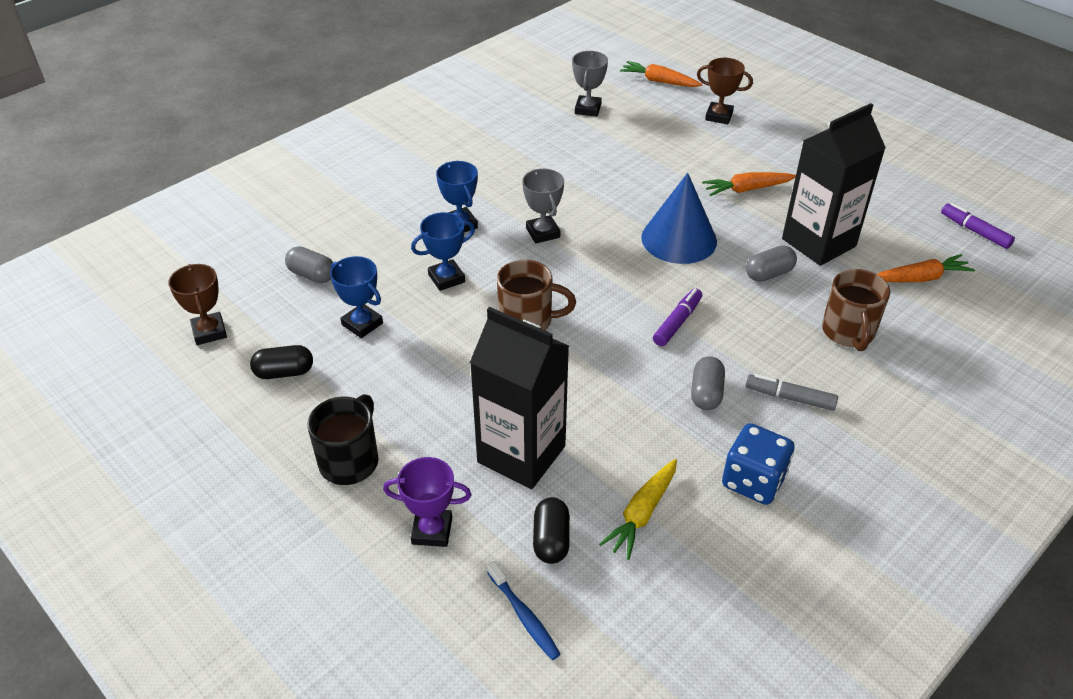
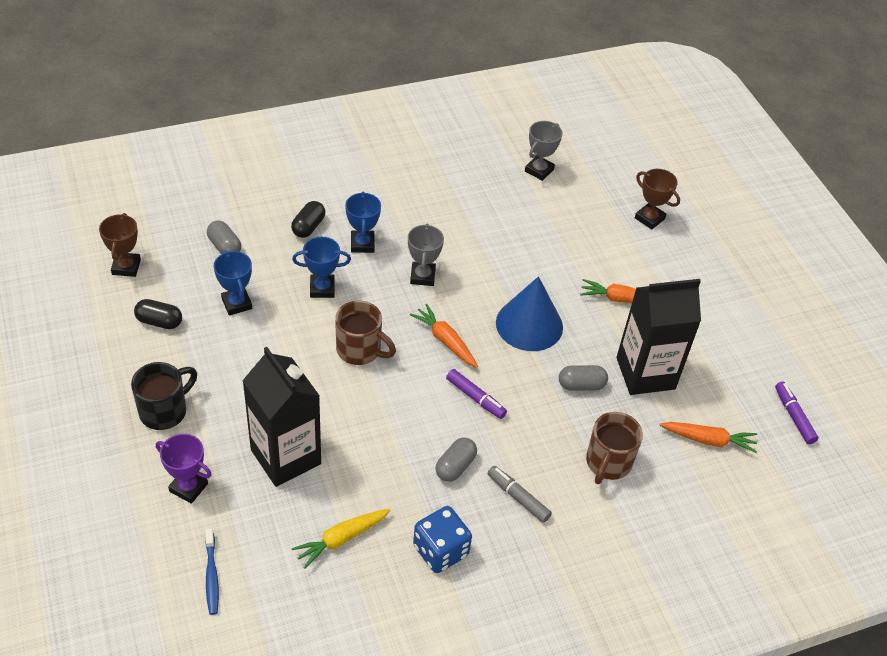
camera: 20 degrees right, 5 degrees up
black capsule [533,497,570,564] -> black capsule moved to [291,201,325,238]
orange carrot [620,61,703,87] -> orange carrot moved to [410,304,478,368]
purple marker [653,288,702,346] -> purple marker turned 75 degrees clockwise [446,369,507,419]

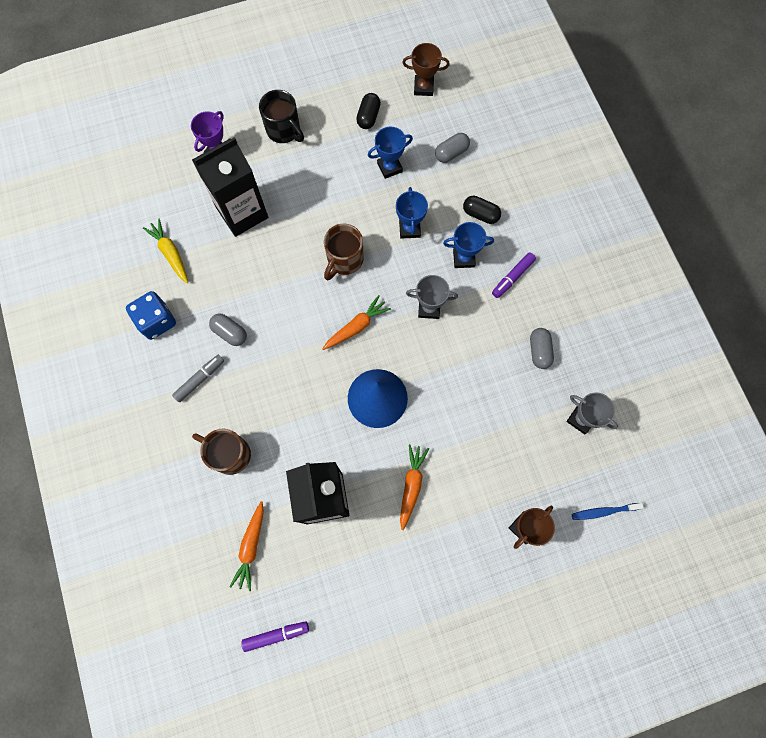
camera: 95 degrees right, 25 degrees up
blue toothbrush [205,528,219,615] -> blue toothbrush moved to [572,503,644,520]
purple marker [446,369,507,419] -> purple marker moved to [492,252,536,298]
grey capsule [559,365,608,391] -> grey capsule moved to [530,328,554,369]

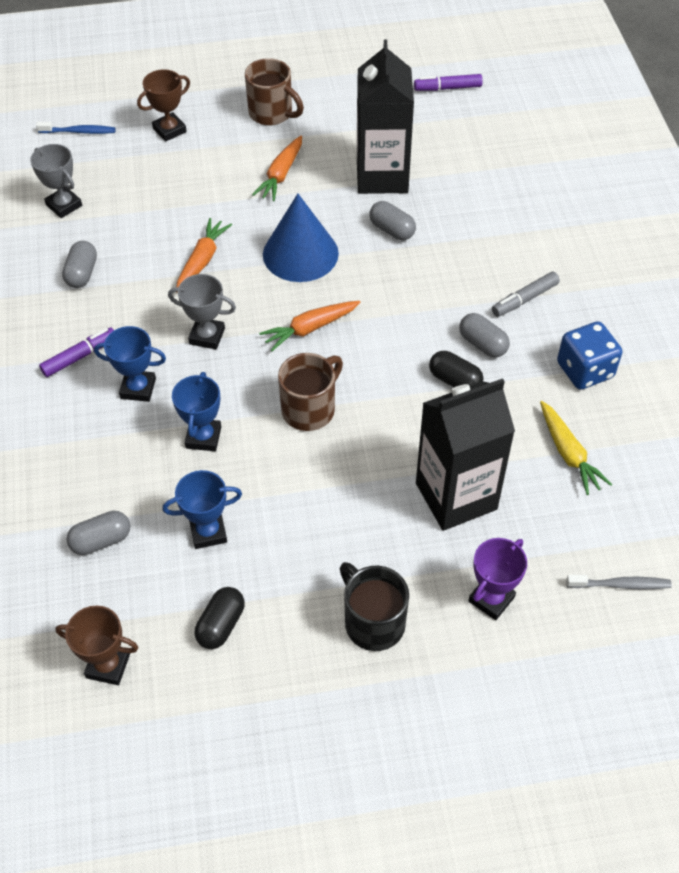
camera: 170 degrees left, 20 degrees down
brown mug [192,429,251,475] -> brown mug moved to [245,58,304,126]
orange carrot [230,501,264,591] -> orange carrot moved to [176,218,232,293]
black capsule [463,196,501,224] -> black capsule moved to [429,351,483,387]
none -> grey capsule [369,201,416,240]
none -> grey toothbrush [566,575,672,589]

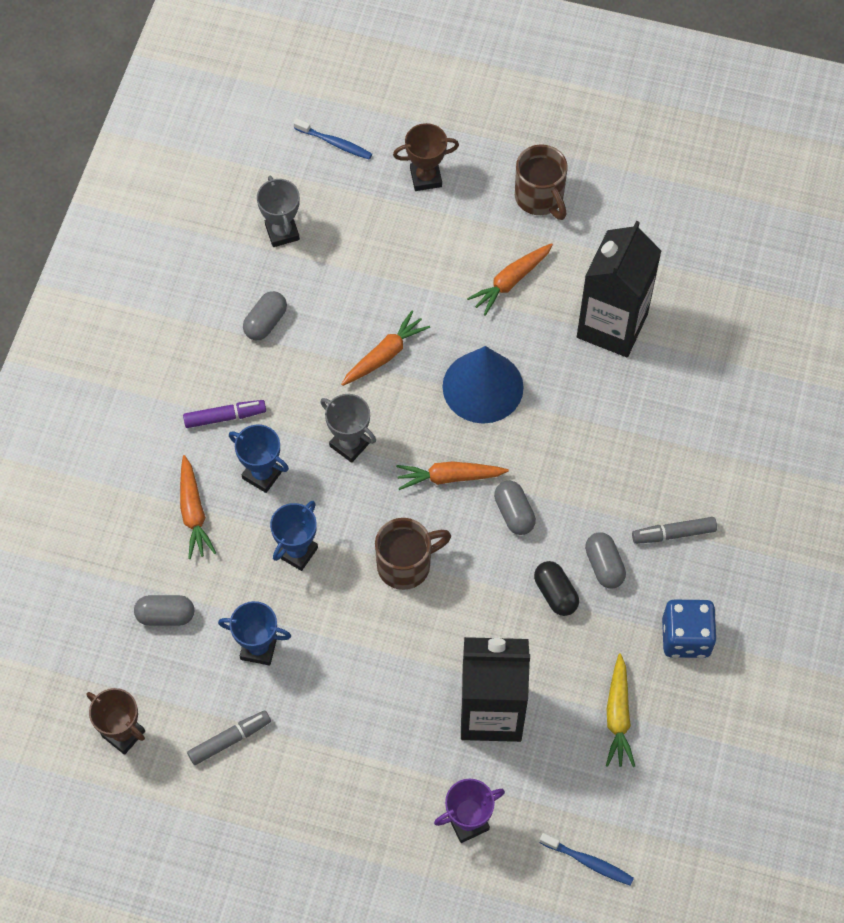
camera: 25 degrees right, 10 degrees up
black capsule [195,587,245,649] -> grey marker [187,710,271,765]
black mug [340,562,409,651] -> none
grey capsule [369,201,416,240] -> grey capsule moved to [494,481,536,535]
purple marker [414,74,483,91] -> none
grey toothbrush [566,575,672,589] -> blue toothbrush [540,833,634,886]
none -> orange carrot [180,455,216,559]

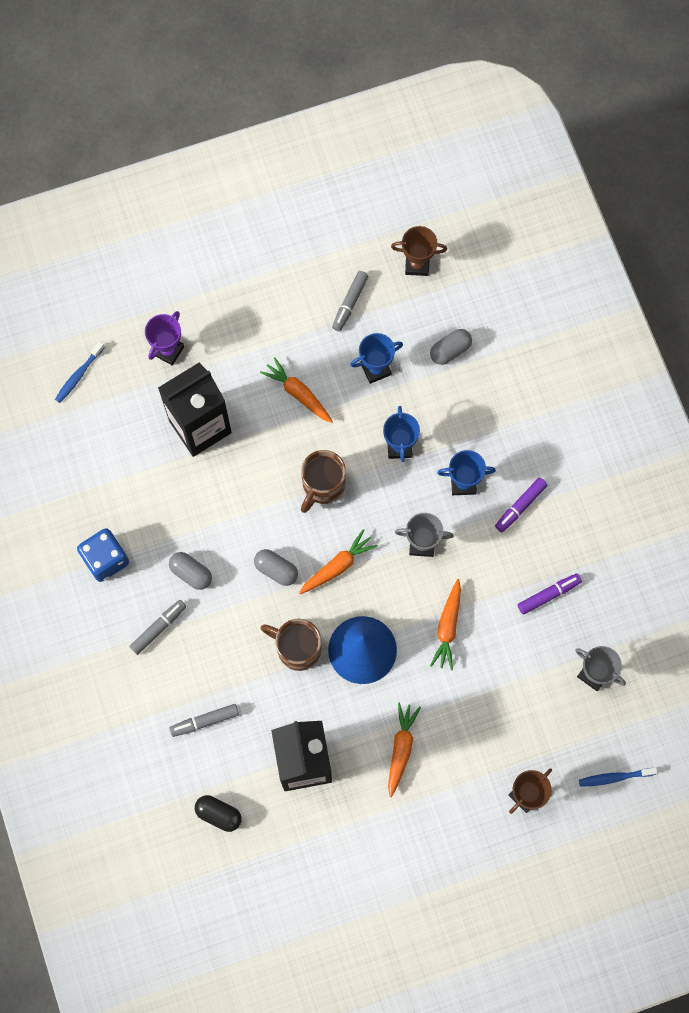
camera: 145 degrees right, 10 degrees up
orange carrot [180,455,216,559] -> orange carrot moved to [260,357,333,423]
grey capsule [243,291,287,340] -> purple marker [518,573,582,615]
brown mug [515,144,568,220] -> brown mug moved to [260,619,321,671]
black capsule [534,561,579,616] -> black capsule moved to [195,795,242,832]
blue toothbrush [540,833,634,886] -> blue toothbrush turned 45 degrees counterclockwise [55,341,105,403]
yellow carrot [606,653,635,767] -> none
none -> grey marker [169,704,239,737]

